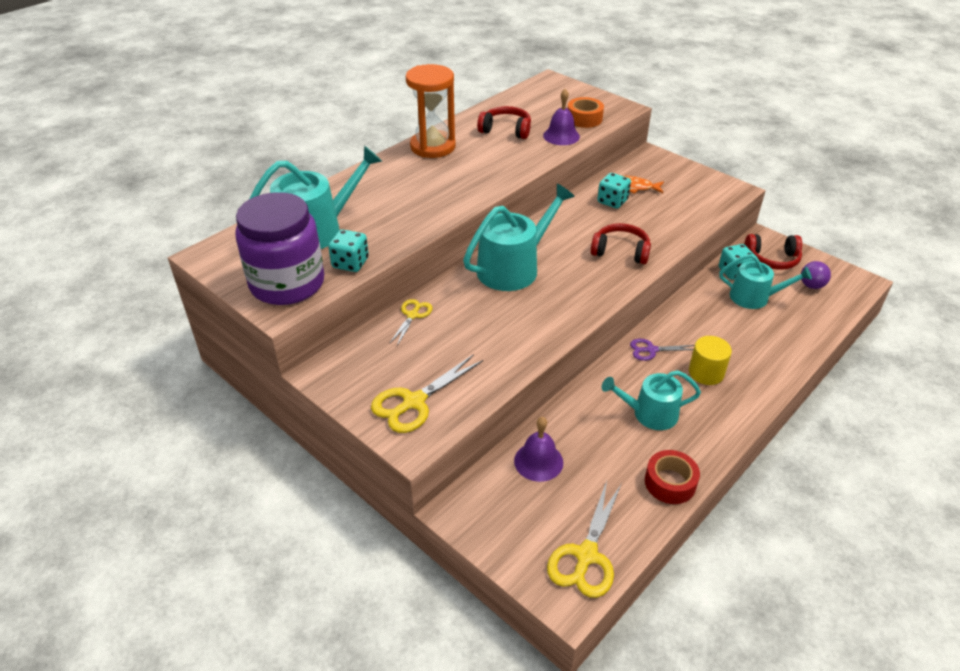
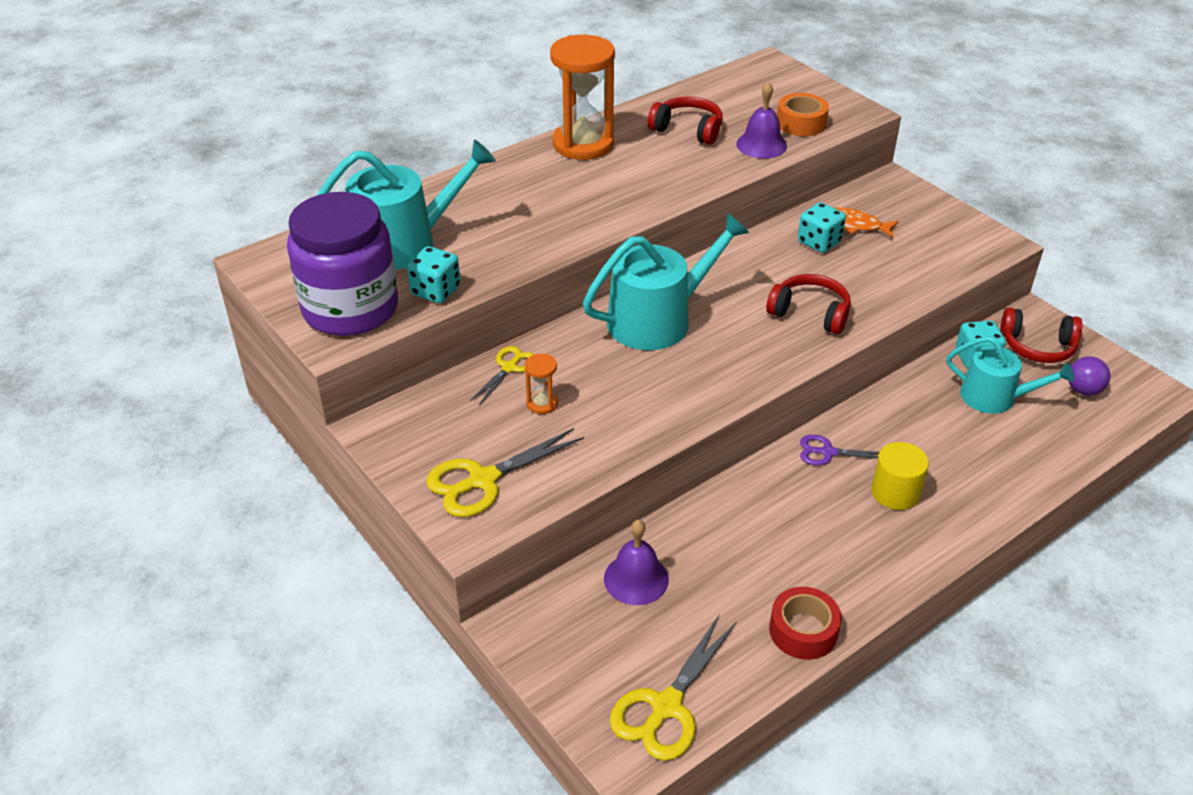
camera: 10 degrees right, 0 degrees up
turquoise watering can [602,370,701,430] -> none
none -> orange hourglass [525,354,558,414]

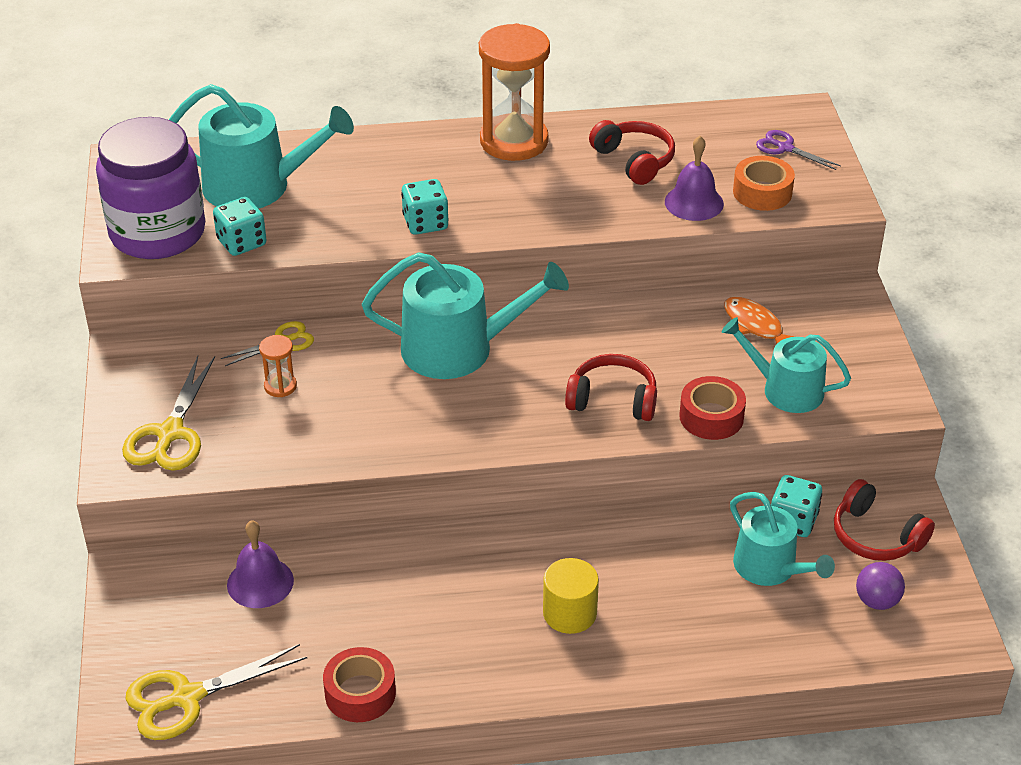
camera: 30 degrees right, 0 degrees up
yellow scissors [426,428,584,517] -> yellow scissors turned 75 degrees counterclockwise [122,356,215,471]
red headphones [766,274,851,334] -> red headphones turned 45 degrees counterclockwise [565,354,657,421]
turquoise dice [798,202,846,253] -> turquoise dice moved to [401,179,449,235]
purple scissors [800,435,879,465] -> purple scissors moved to [756,130,841,170]
none -> red tape [679,376,746,440]
none -> turquoise watering can [722,317,851,413]

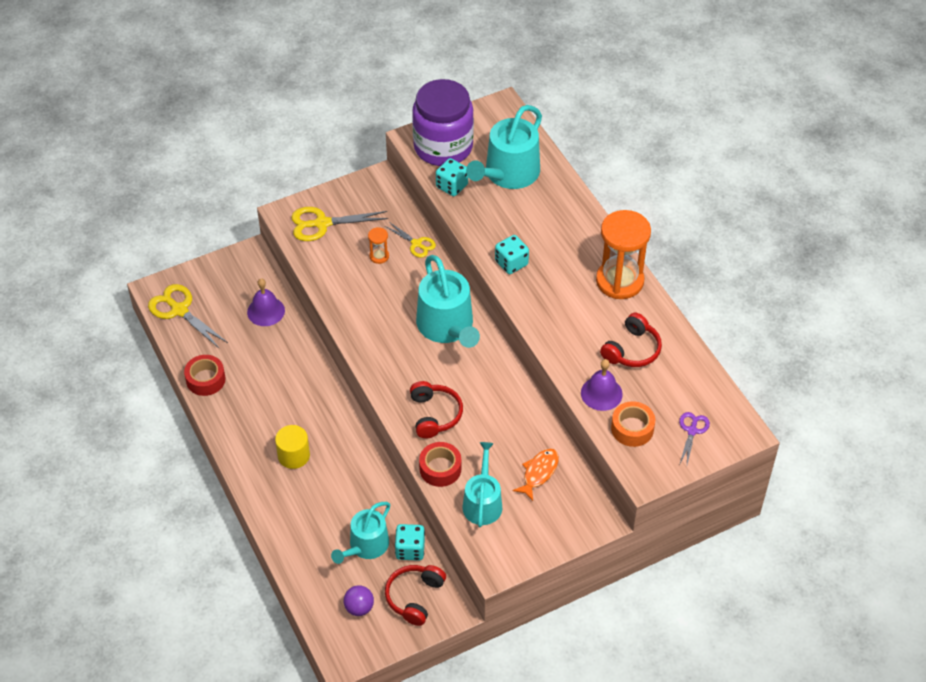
camera: 70 degrees right, 10 degrees up
turquoise watering can [169,84,354,209] -> turquoise watering can turned 45 degrees clockwise [466,105,542,189]

